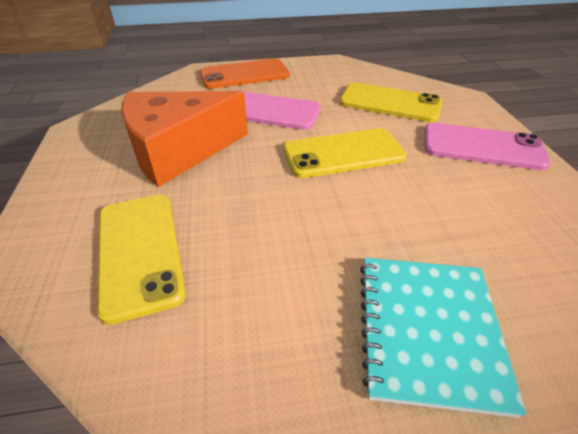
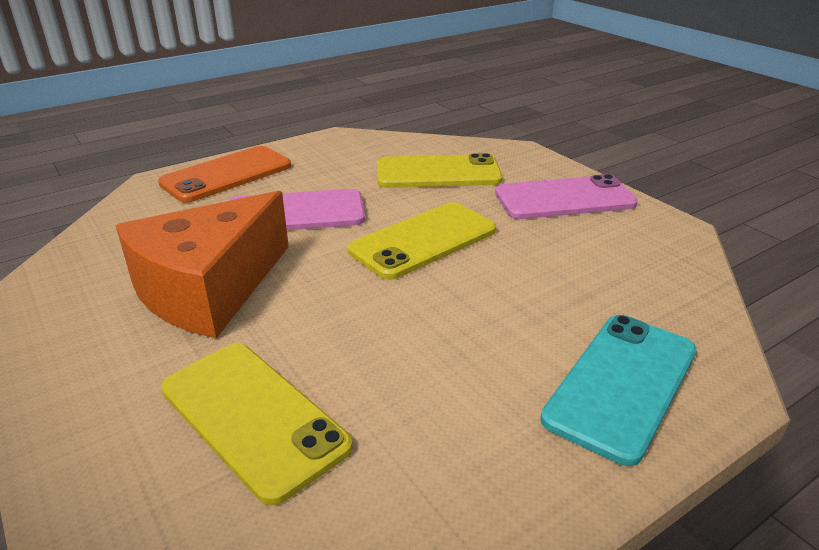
camera: 25 degrees left, 10 degrees down
turquoise notebook [360,258,526,418] -> turquoise phone [540,315,697,466]

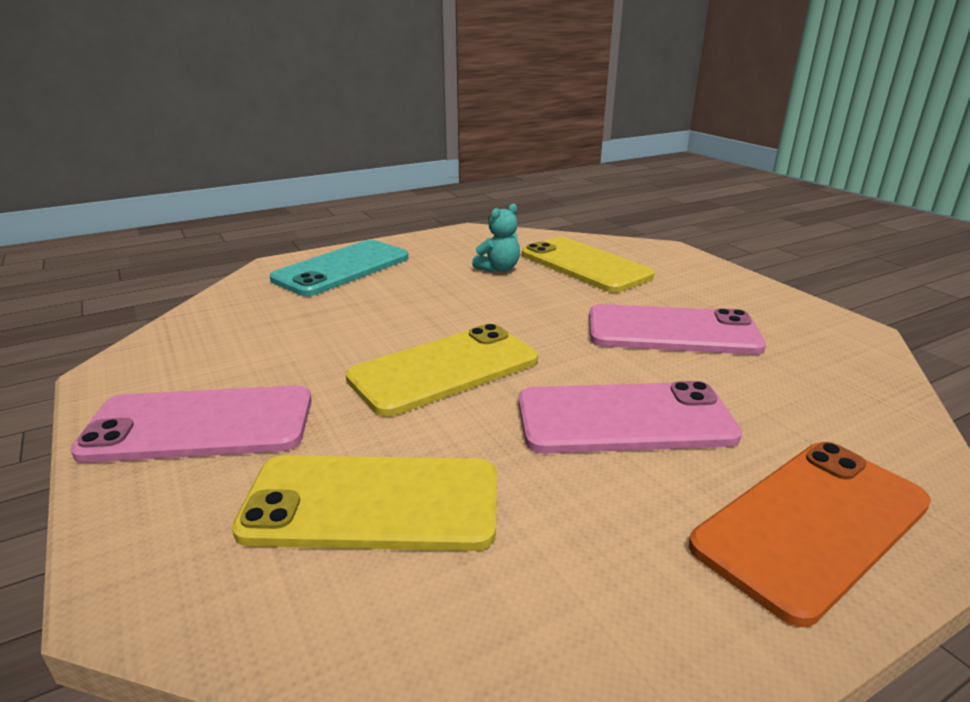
camera: 175 degrees left, 5 degrees down
orange cheese [115,191,289,338] -> pink phone [589,304,766,355]
none -> turquoise teddy bear [472,204,520,272]

